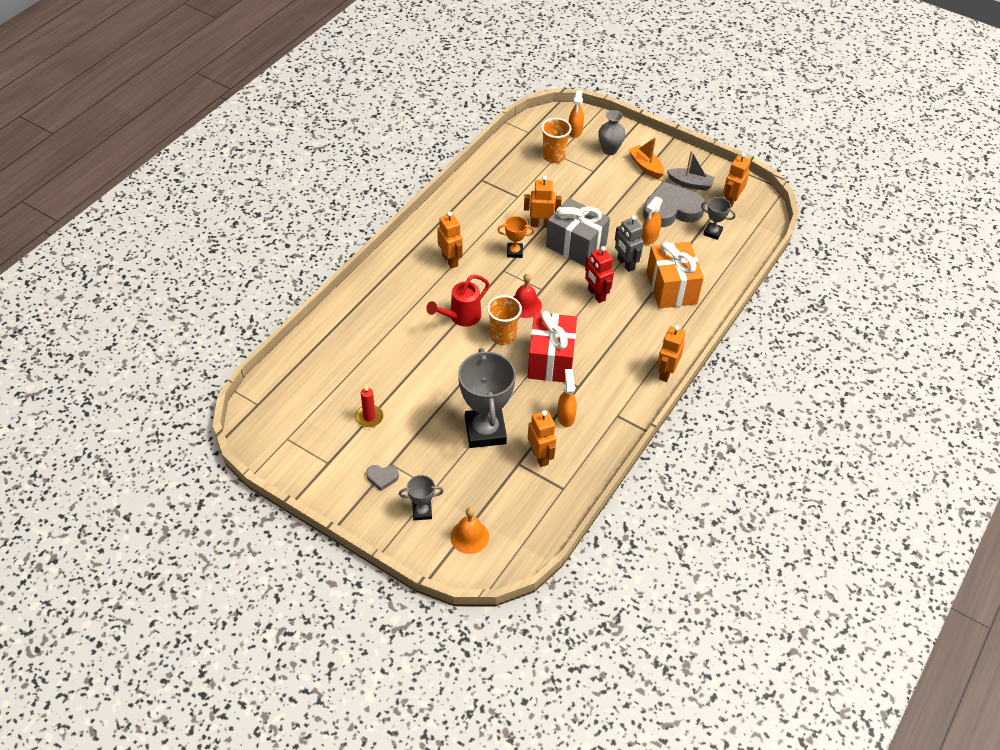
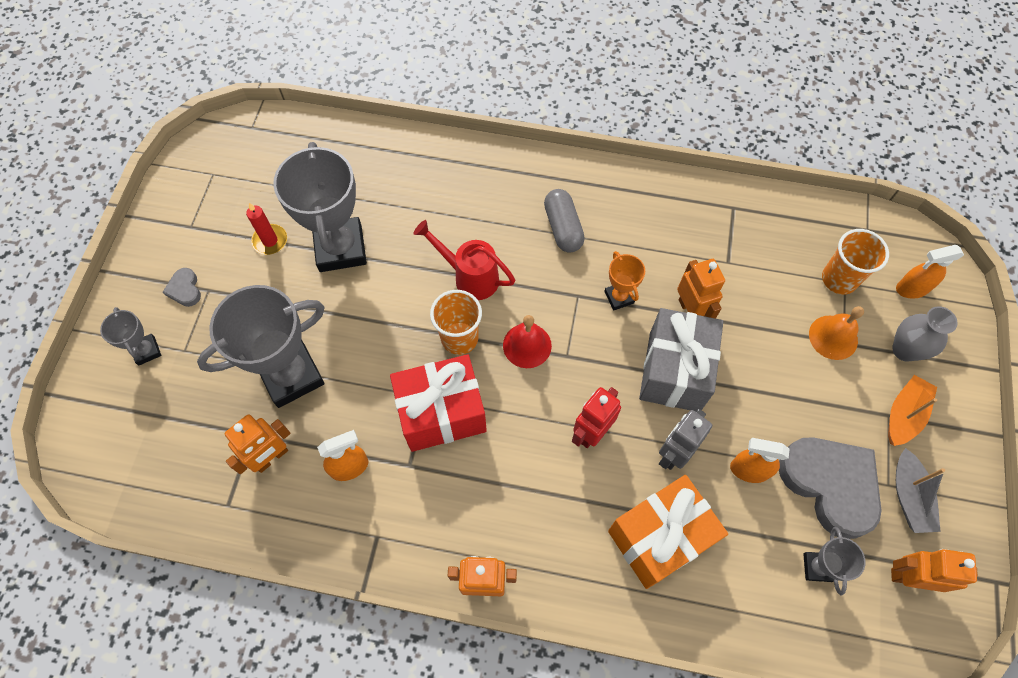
camera: 70 degrees right, 15 degrees up
orange robot [437,212,463,269] -> grey capsule [544,189,585,253]
orange bell [450,507,489,554] -> orange bell moved to [809,306,864,360]
none -> grey trophy [273,142,367,272]

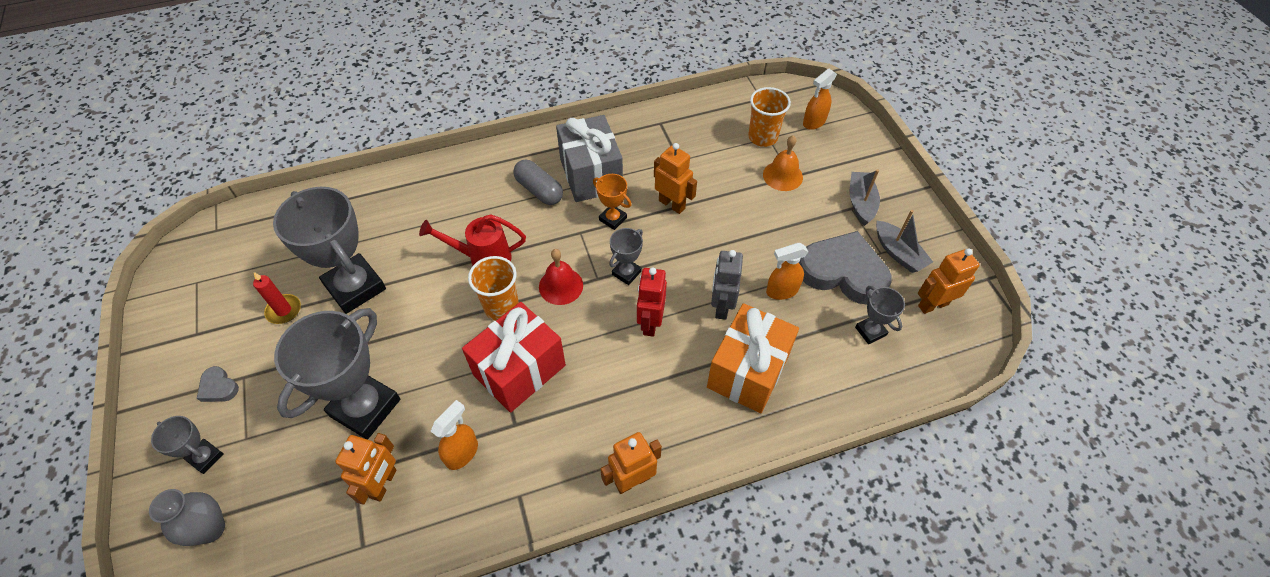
camera: 30 degrees left, 10 degrees down
grey gift [639,308,723,412] -> grey gift moved to [556,115,623,202]
orange boat [888,375,937,446] -> grey boat [850,169,880,226]
grey vase [892,306,957,362] -> grey vase moved to [149,489,225,546]
none -> grey trophy [609,228,643,285]

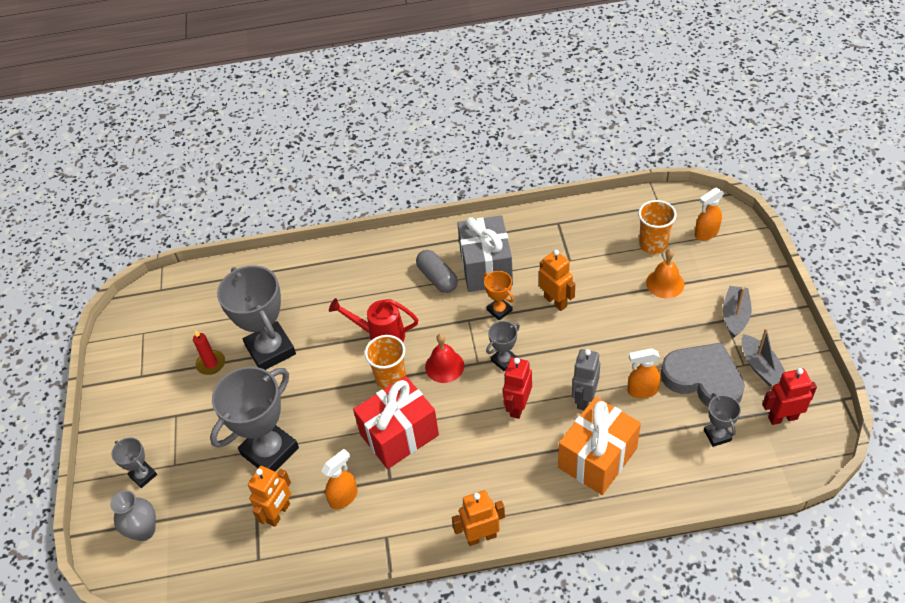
camera: 15 degrees right, 5 degrees down
grey heart [197,366,239,402] -> none
orange robot [918,248,980,314] -> red robot [762,368,817,425]

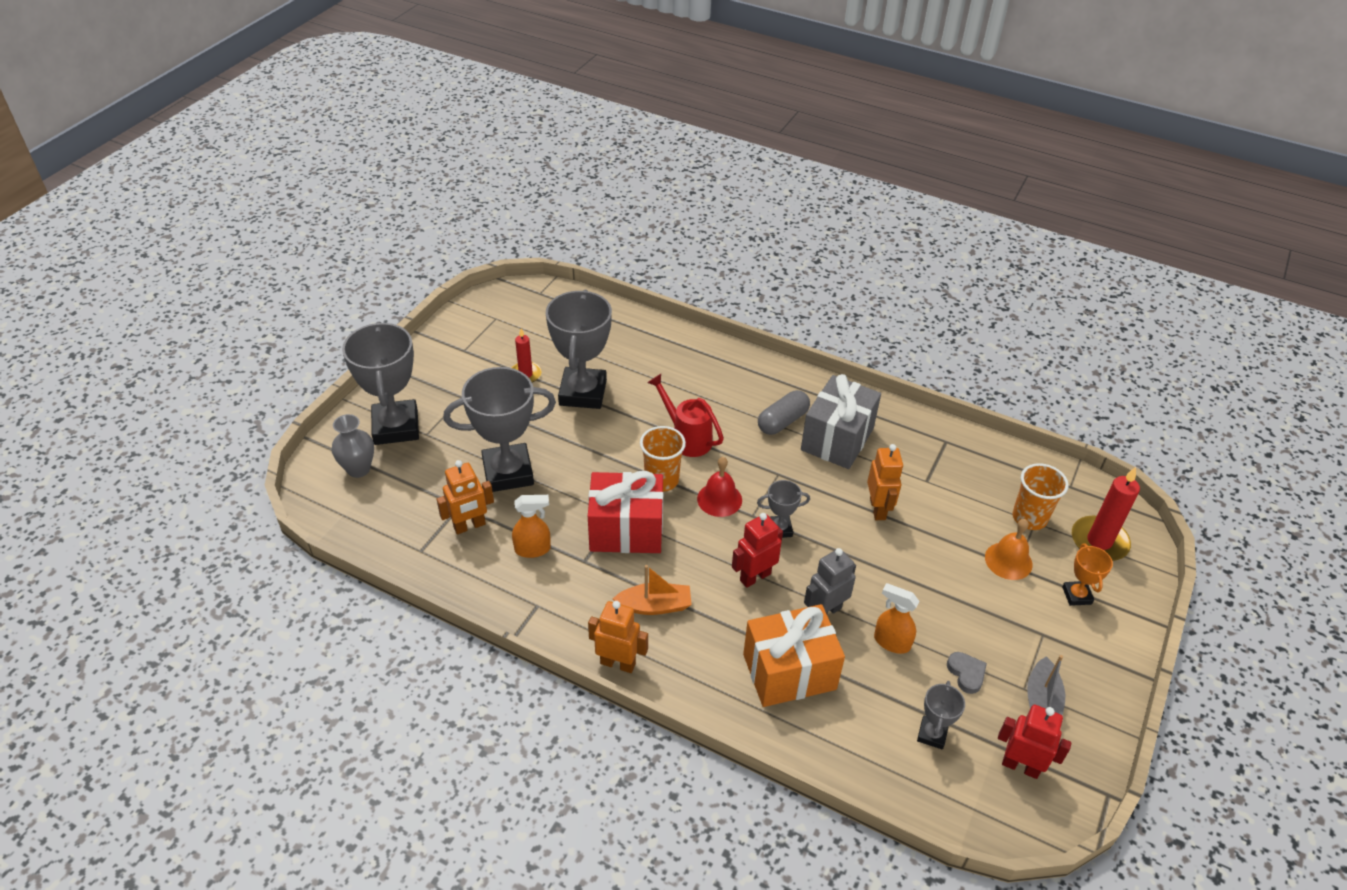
camera: 30 degrees right, 5 degrees down
grey trophy [111,437,157,488] -> grey trophy [342,322,419,445], size x2.10
grey capsule [416,250,458,293] -> grey capsule turned 45 degrees clockwise [758,390,810,435]
orange trophy [483,271,514,321] -> orange trophy moved to [1062,543,1113,606]
grey heart [661,342,745,407] -> grey heart [947,652,987,694], size x0.42
orange spray bottle [695,188,724,241] -> red candle [1072,467,1140,561]
grey boat [723,286,751,338] -> none
none -> orange boat [613,565,692,615]

